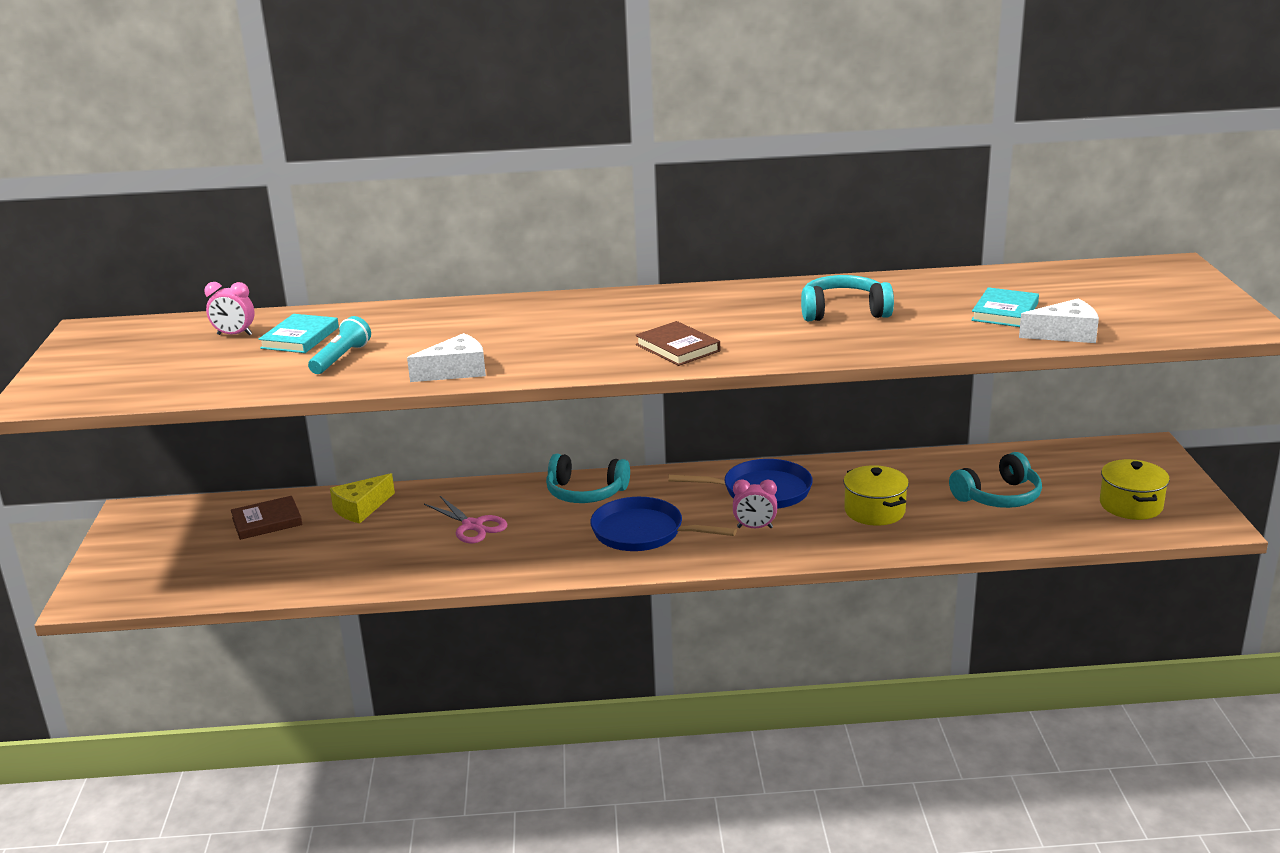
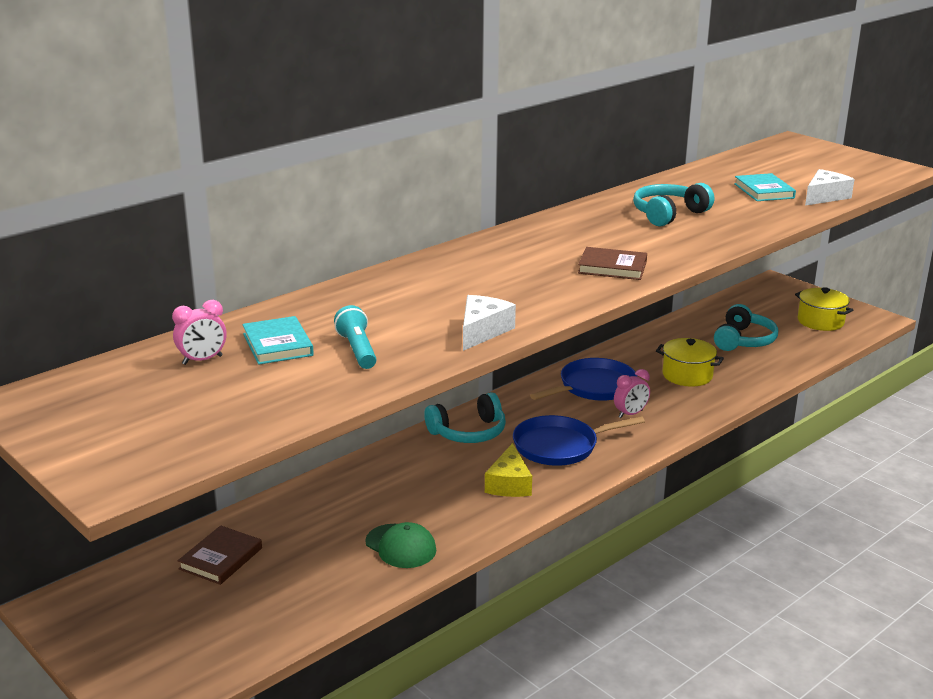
camera: 40 degrees left, 0 degrees up
yellow cheese [330,473,395,523] -> yellow cheese moved to [485,443,532,497]
pink scissors [424,496,507,543] -> none
none -> green cap [365,522,436,568]

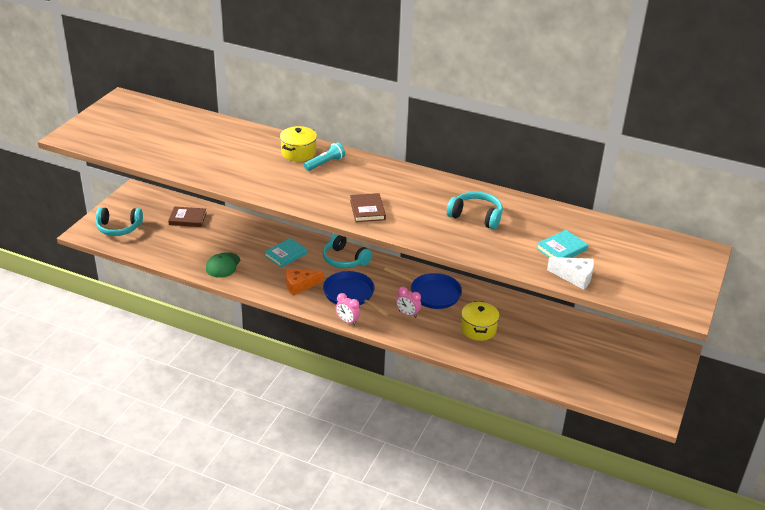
camera: 65 degrees right, 10 degrees up
pink clock [172,300,227,365] -> pink clock moved to [336,293,360,326]
turquoise book [242,316,314,365] -> turquoise book moved to [264,238,307,267]
turquoise flashlight [334,305,377,369] -> turquoise flashlight moved to [304,142,345,171]
white cheese [463,295,516,351] -> none
yellow cheese [485,443,532,497] -> orange cheese [286,269,323,296]
turquoise headphones [714,304,778,351] -> turquoise headphones moved to [96,207,143,236]
yellow pot [795,287,853,331] -> yellow pot moved to [280,126,317,161]

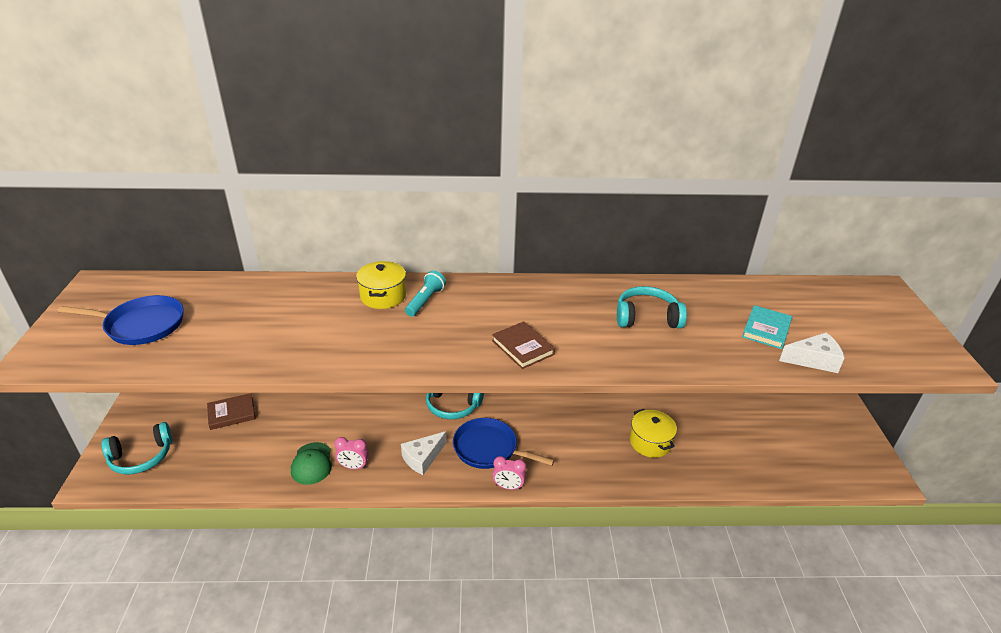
camera: 25 degrees left, 0 degrees up
turquoise book [264,238,307,267] -> none
orange cheese [286,269,323,296] -> white cheese [401,431,447,475]
blue pan [384,267,462,309] -> blue pan moved to [57,295,184,345]
pink clock [396,287,421,318] -> pink clock moved to [334,437,369,469]

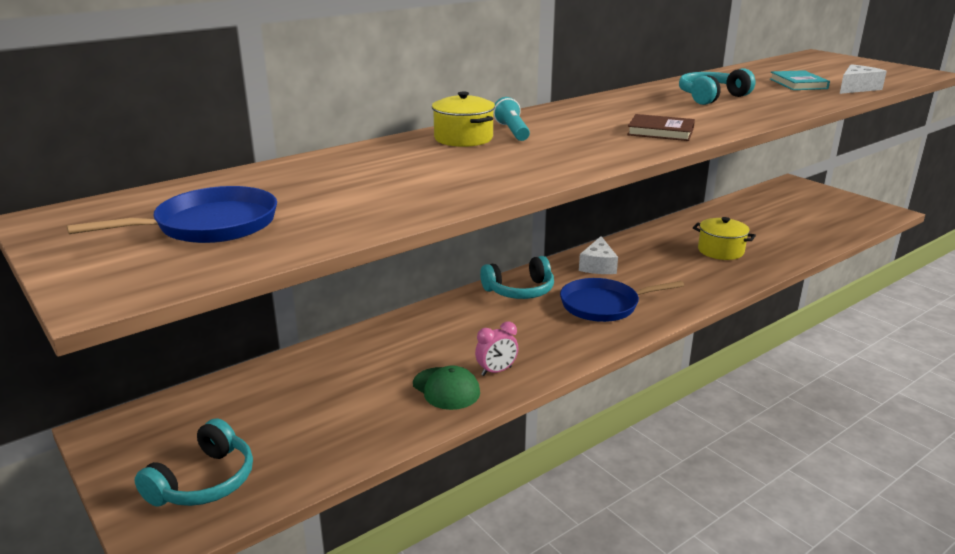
camera: 35 degrees left, 10 degrees down
brown book [207,393,255,430] -> none
white cheese [401,431,447,475] -> white cheese moved to [579,236,618,274]
pink clock [492,456,526,490] -> none

